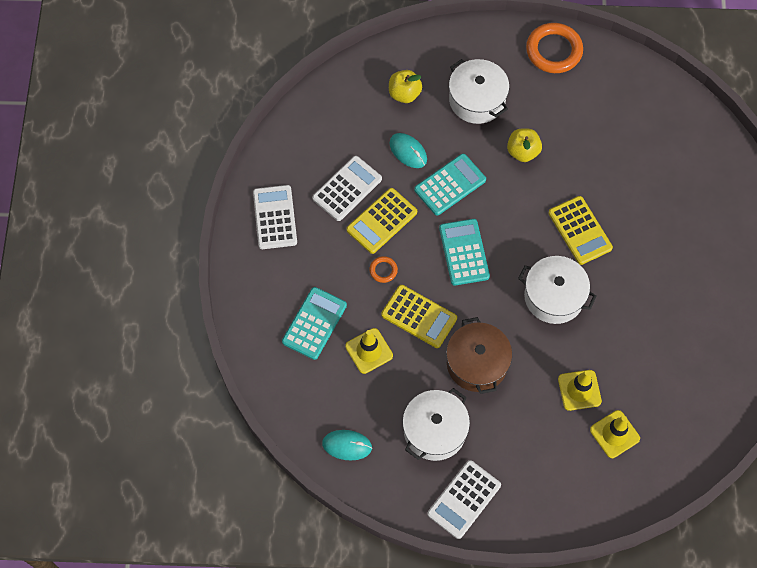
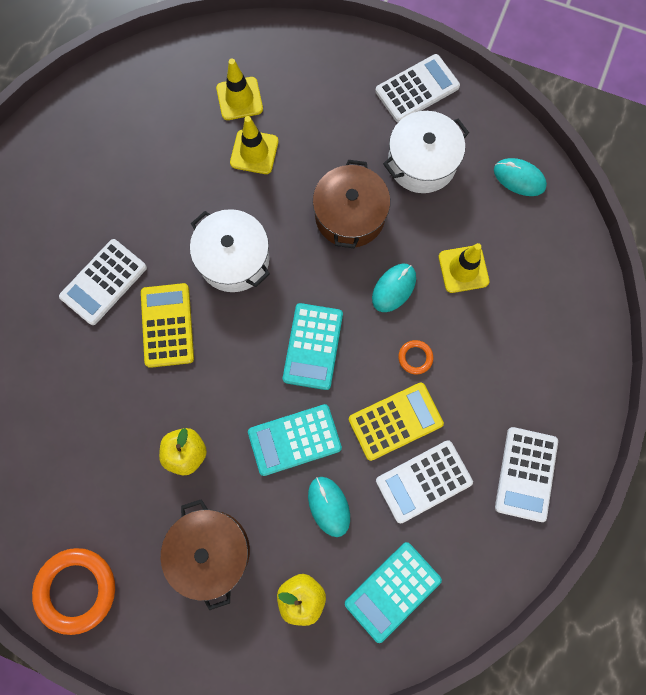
camera: 160 degrees left, 10 degrees up
turquoise calculator [282,287,347,360] -> turquoise calculator moved to [345,542,442,643]
yellow calculator [381,285,457,348] -> turquoise mouse [372,264,416,312]
white pot [449,59,509,124] -> brown pot [161,499,250,610]
none -> white calculator [59,239,147,325]

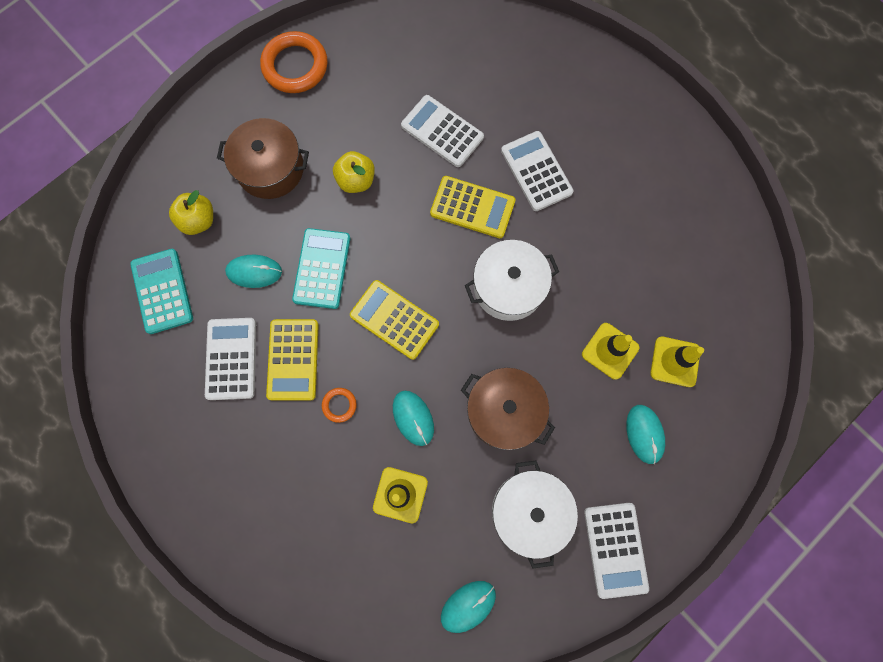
camera: 115 degrees right, 0 degrees up
turquoise calculator [283,303,343,390] -> yellow calculator [350,280,439,360]
white calculator [495,427,558,522] -> white calculator moved to [401,95,484,167]
none -> turquoise mouse [626,405,665,464]

